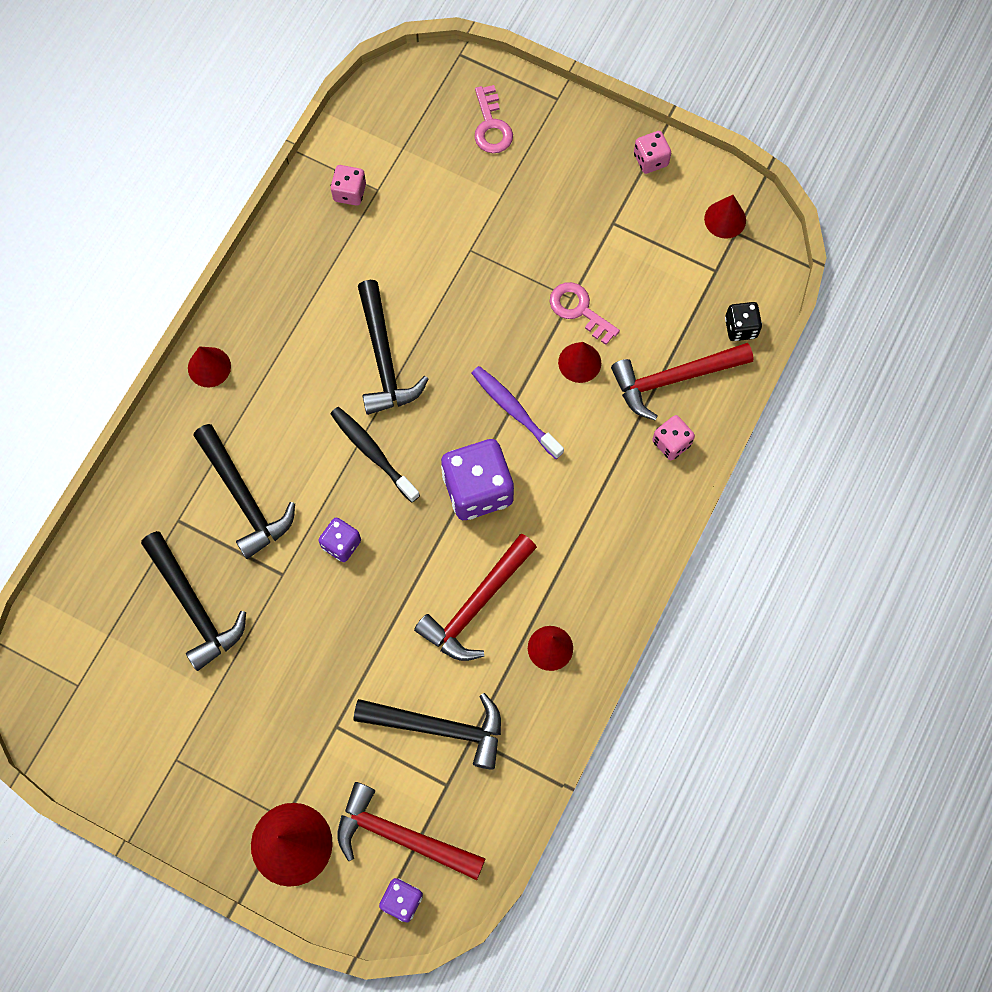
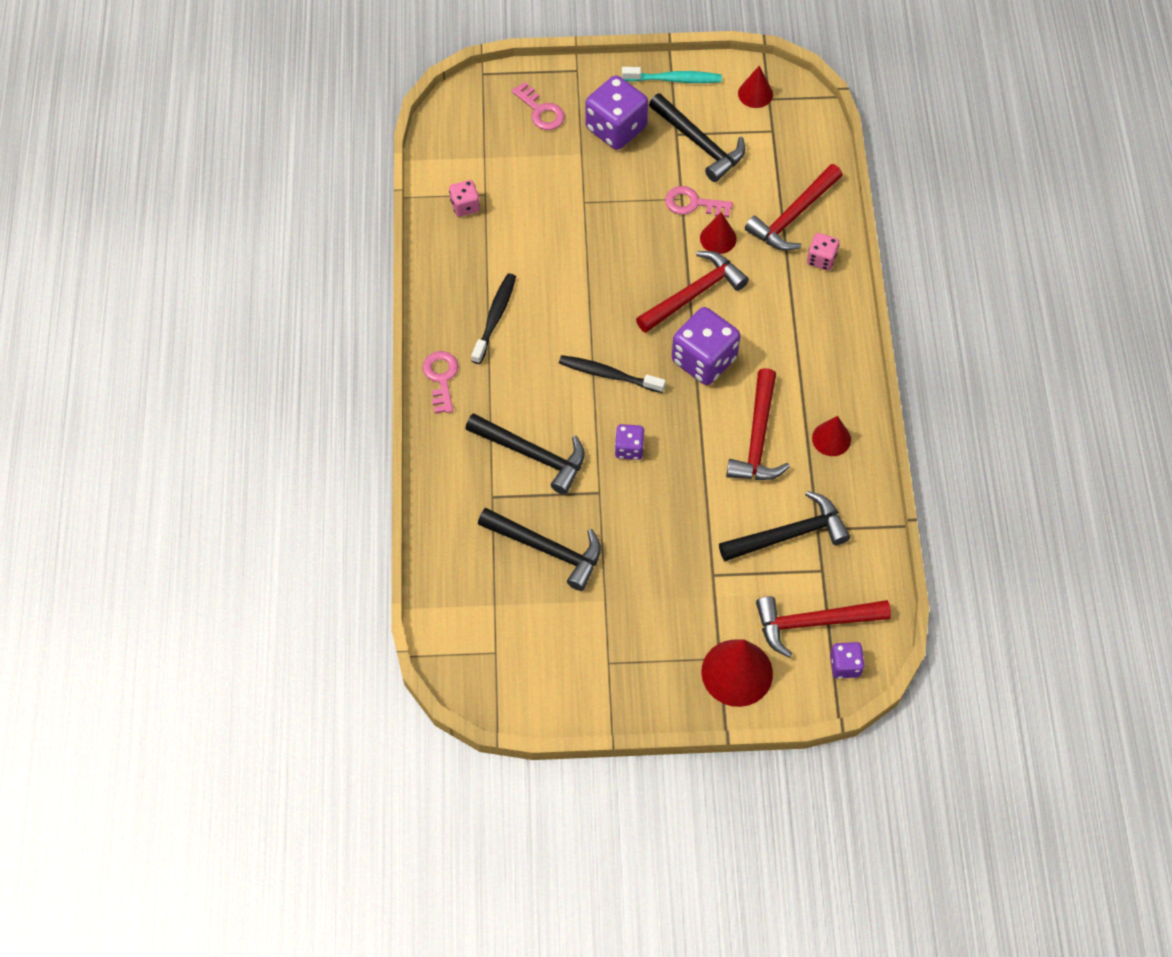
camera: 30 degrees left, 10 degrees down
red cone [188,347,231,387] -> pink key [423,351,459,414]
black hammer [358,280,428,415] -> black hammer moved to [649,93,745,182]
purple toothbrush [472,366,564,459] -> red hammer [636,251,749,333]
pink dice [634,131,671,174] -> turquoise toothbrush [622,67,722,83]
black dice [725,302,762,341] -> none
none -> black toothbrush [471,273,516,364]
none -> purple dice [585,75,648,150]

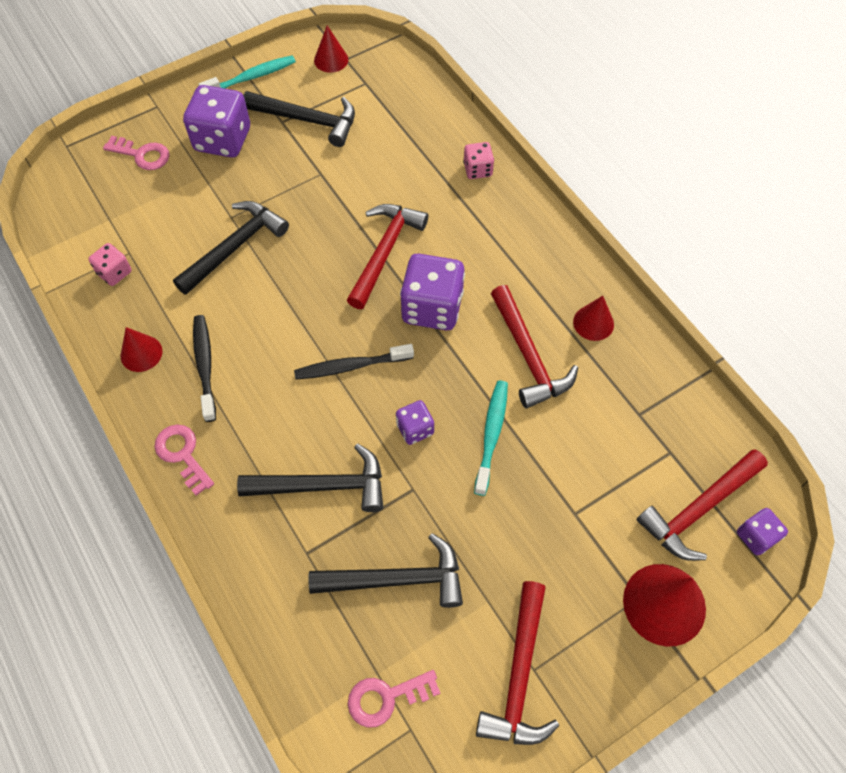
camera: 30 degrees left, 0 degrees up
pink key [665,186,733,217] -> pink key moved to [348,670,440,728]
red cone [700,212,737,254] -> red cone moved to [121,327,162,372]
black hammer [719,491,850,561] -> black hammer moved to [173,201,289,295]
red hammer [745,164,843,251] -> red hammer moved to [476,581,559,745]
none -> turquoise toothbrush [474,381,508,496]

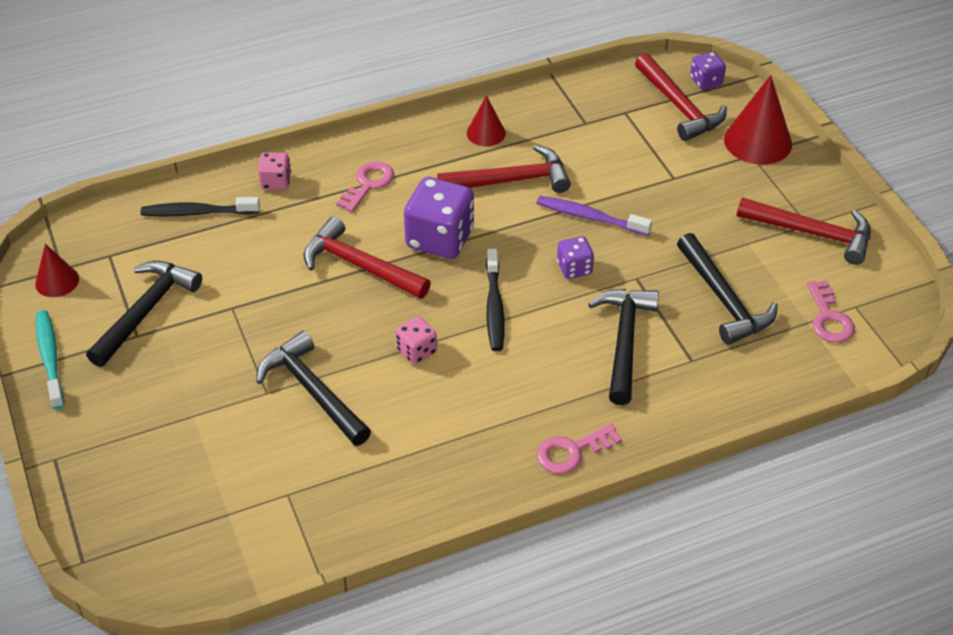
camera: 80 degrees left, 15 degrees down
pink dice [88,243,132,286] -> pink dice moved to [396,317,437,364]
pink key [103,136,169,170] -> pink key moved to [336,161,394,212]
red cone [121,327,162,372] -> none
purple dice [183,85,250,158] -> none
black toothbrush [193,315,216,422] -> black toothbrush moved to [141,197,260,216]
black hammer [309,533,463,608] -> black hammer turned 150 degrees clockwise [677,233,778,345]
turquoise toothbrush [474,381,508,496] -> purple toothbrush [536,196,652,236]

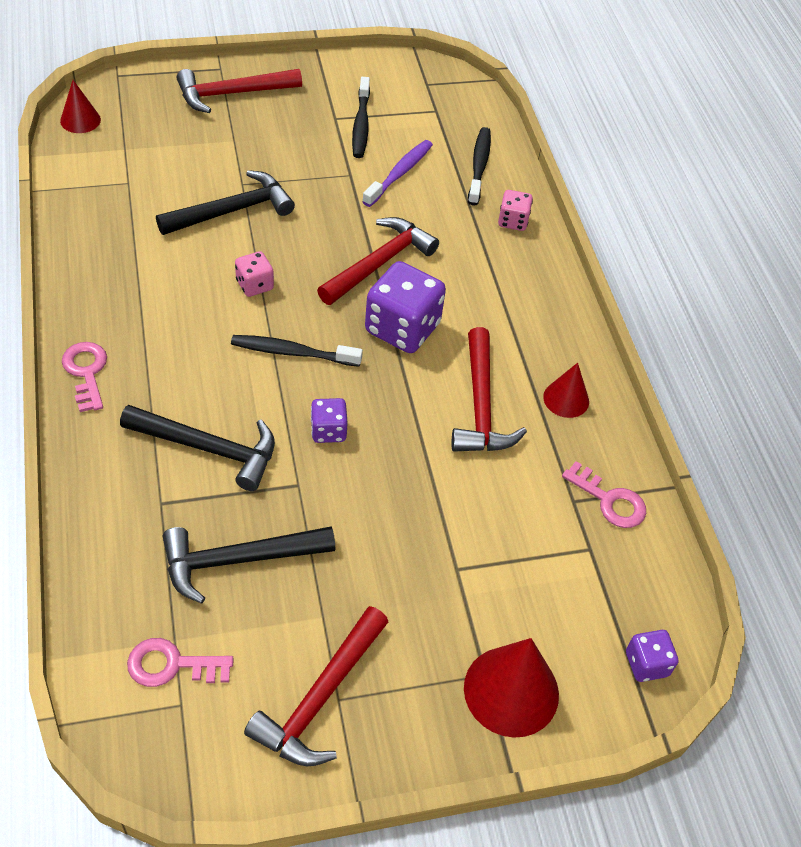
camera: 95 degrees right, 5 degrees up
red cone [35,244,79,297] -> red cone moved to [60,80,101,133]
turquoise toothbrush [36,310,65,409] -> none
black hammer [86,261,202,367] -> black toothbrush [352,77,370,158]
pink key [336,161,394,212] -> pink key moved to [562,461,646,528]
purple toothbrush [536,196,652,236] -> purple toothbrush moved to [362,140,433,207]
red hammer [635,53,727,141] -> red hammer moved to [177,69,302,113]

